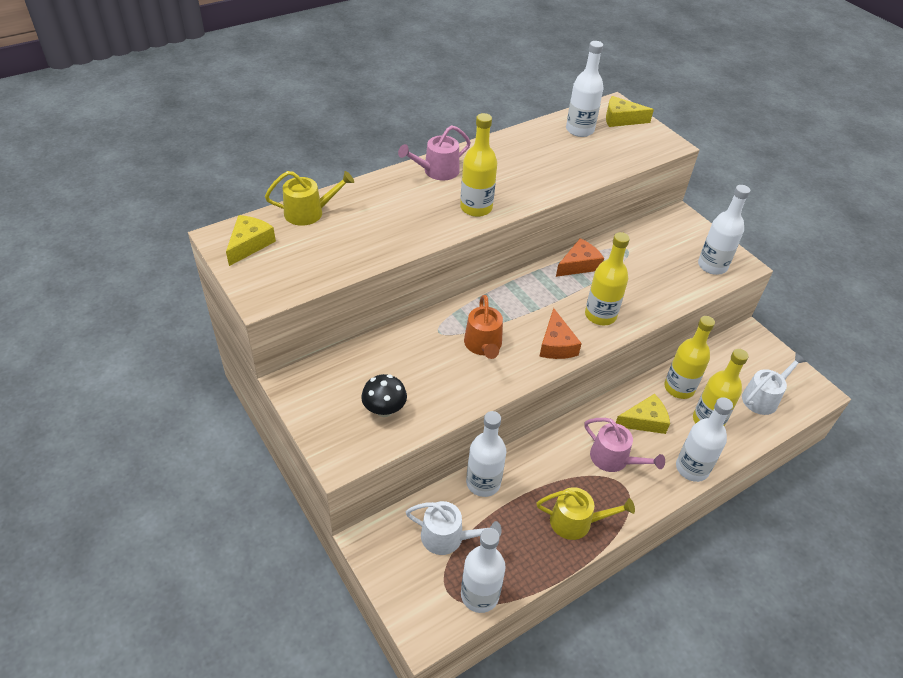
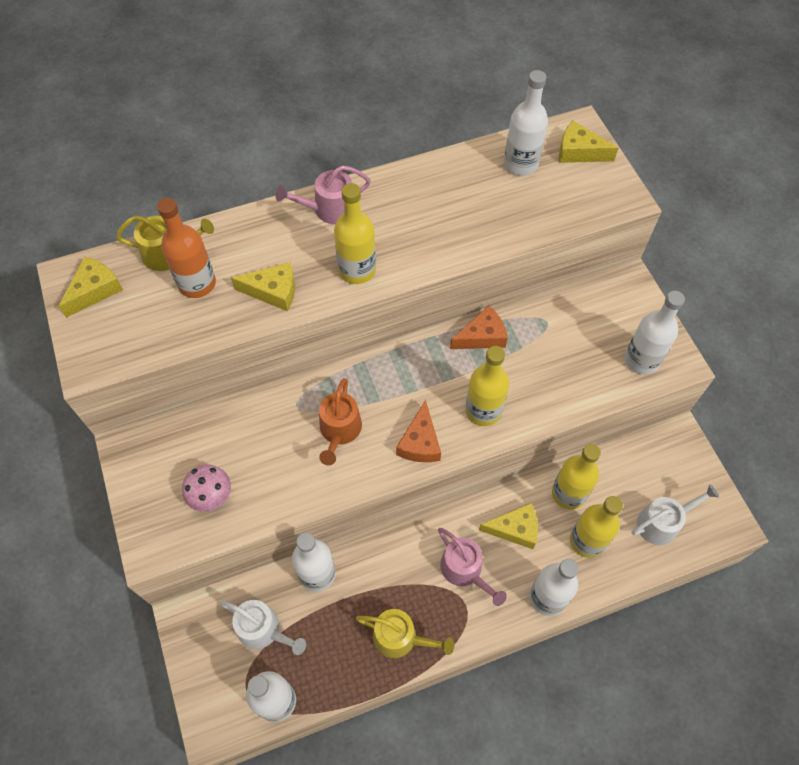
camera: 15 degrees right, 15 degrees up
black mushroom [361,374,407,417] -> pink mushroom [182,464,231,512]
none -> orange bottle [157,198,216,298]
none -> yellow cheese [231,262,295,311]

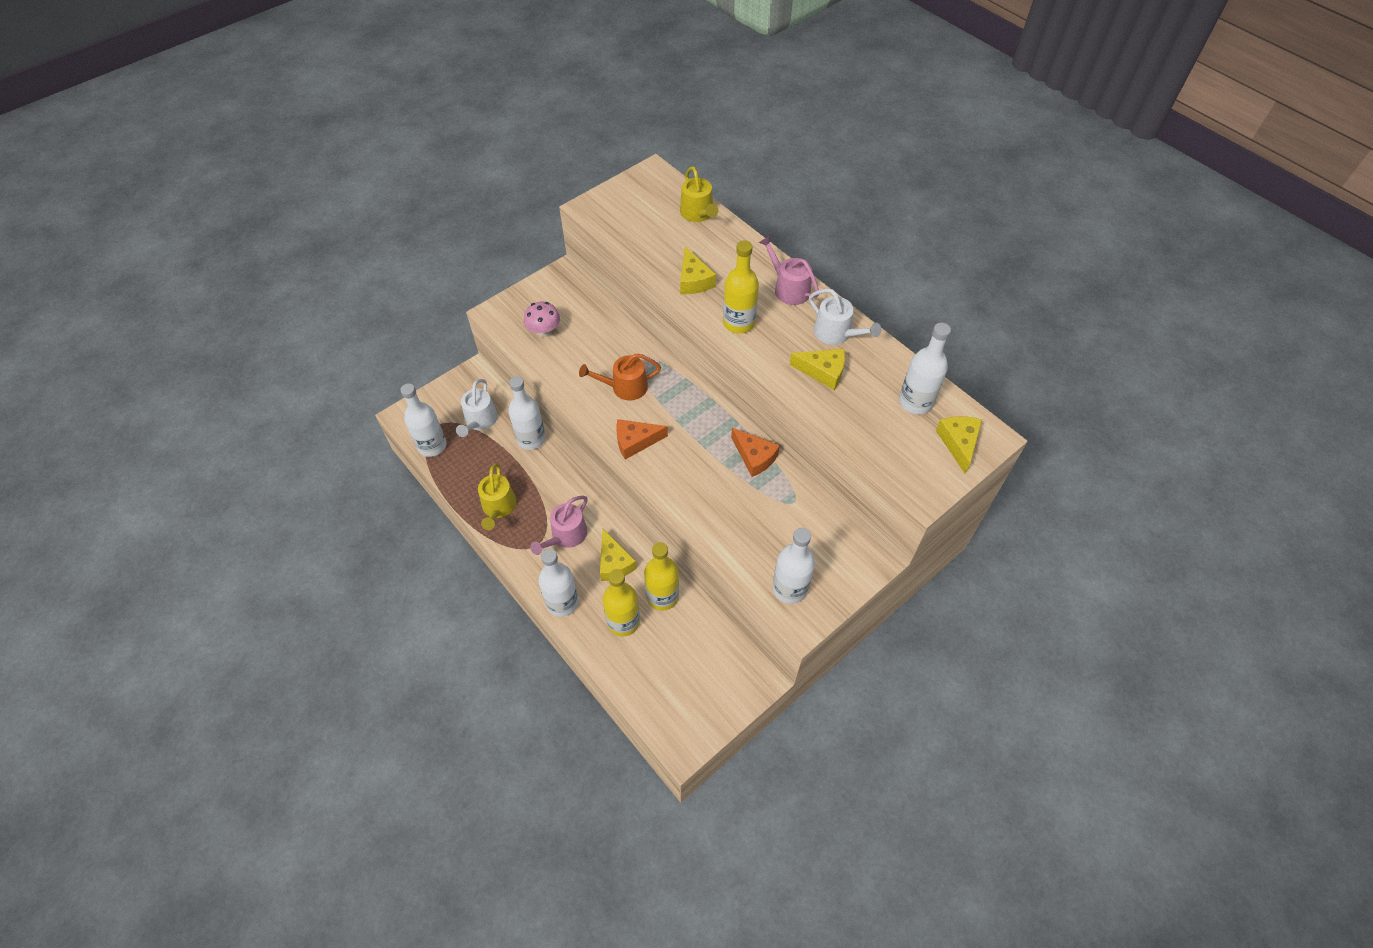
camera: 70 degrees right, 5 degrees down
yellow cheese [59,256,123,318] -> yellow cheese moved to [789,349,845,390]
orange bottle [157,198,216,298] -> none
yellow bottle [465,346,509,426] -> none
white watering can [632,484,719,545] -> white watering can moved to [809,289,881,345]

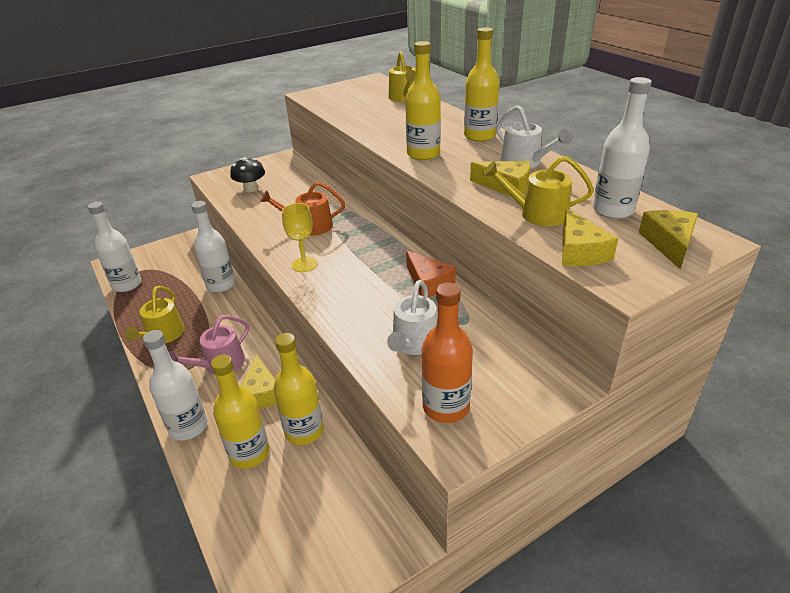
camera: 10 degrees right, 20 degrees down
white watering can [456,379,498,437] -> white watering can moved to [387,280,437,355]
pink mushroom [524,301,560,337] -> black mushroom [230,157,265,192]
orange cheese [616,419,668,460] -> yellow goblet [282,203,318,272]
yellow cheese [680,247,716,294] -> yellow cheese moved to [562,208,618,266]
pink watering can [759,236,819,305] -> yellow bottle [464,27,499,142]
white bottle [772,528,815,604] -> orange bottle [422,282,473,423]
none -> yellow watering can [483,156,594,227]

